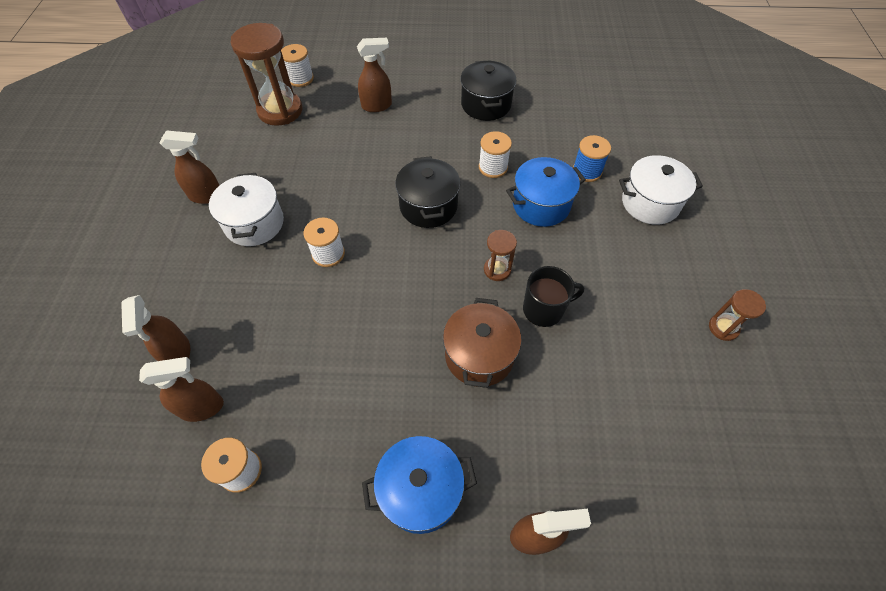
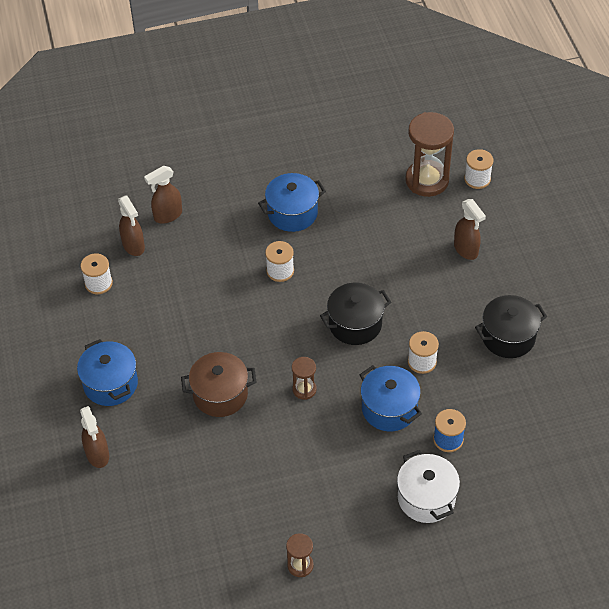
camera: 75 degrees right, 5 degrees down
brown spray bottle [160,130,220,204] -> none
white pot [209,173,284,246] -> blue pot [258,173,326,232]
black mug [523,266,584,327] -> none

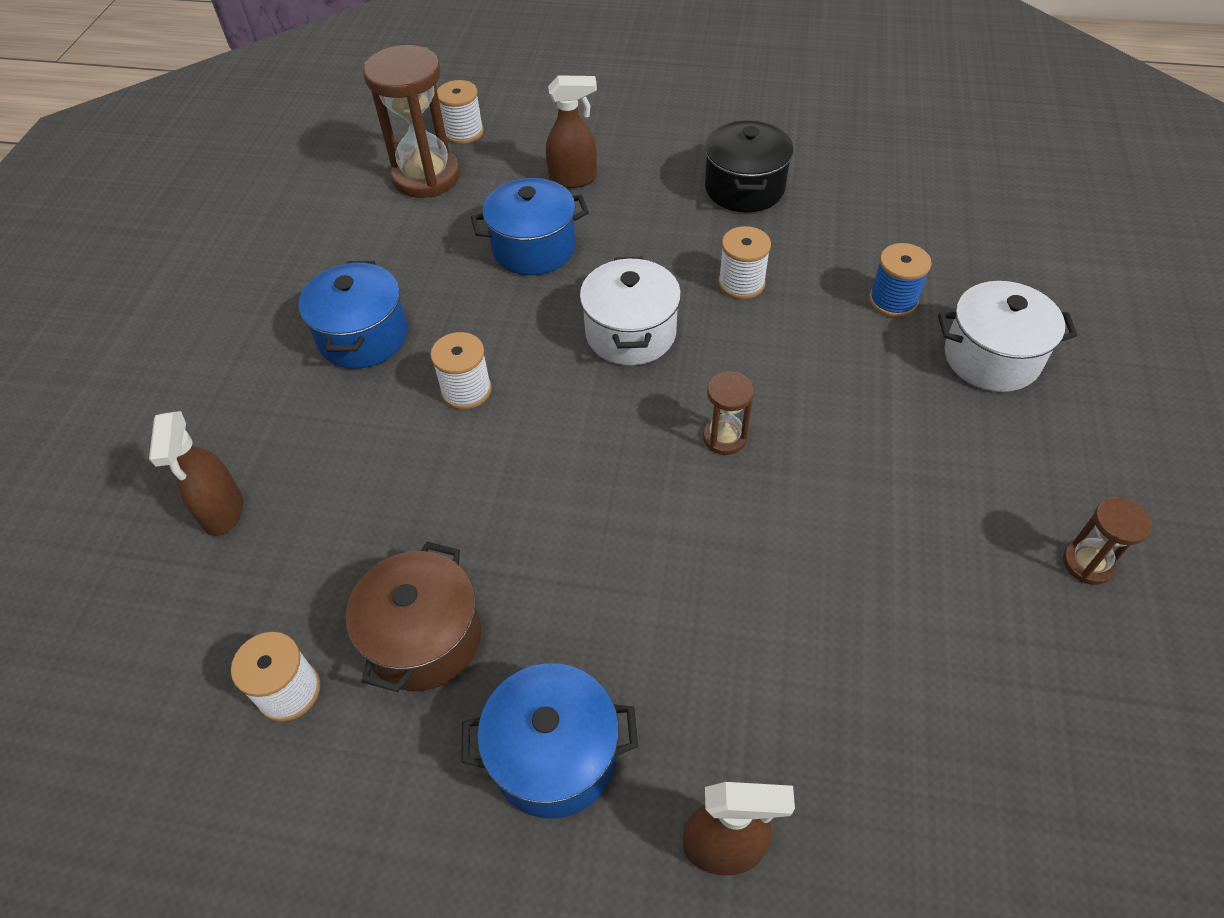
camera: 65 degrees left, 0 degrees up
brown spray bottle [118,196,145,256] -> none
brown pot [181,352,257,417] -> brown pot moved to [346,542,481,692]
black pot [320,283,391,345] -> white pot [580,257,681,365]
blue pot [359,365,422,431] -> blue pot moved to [471,178,589,275]

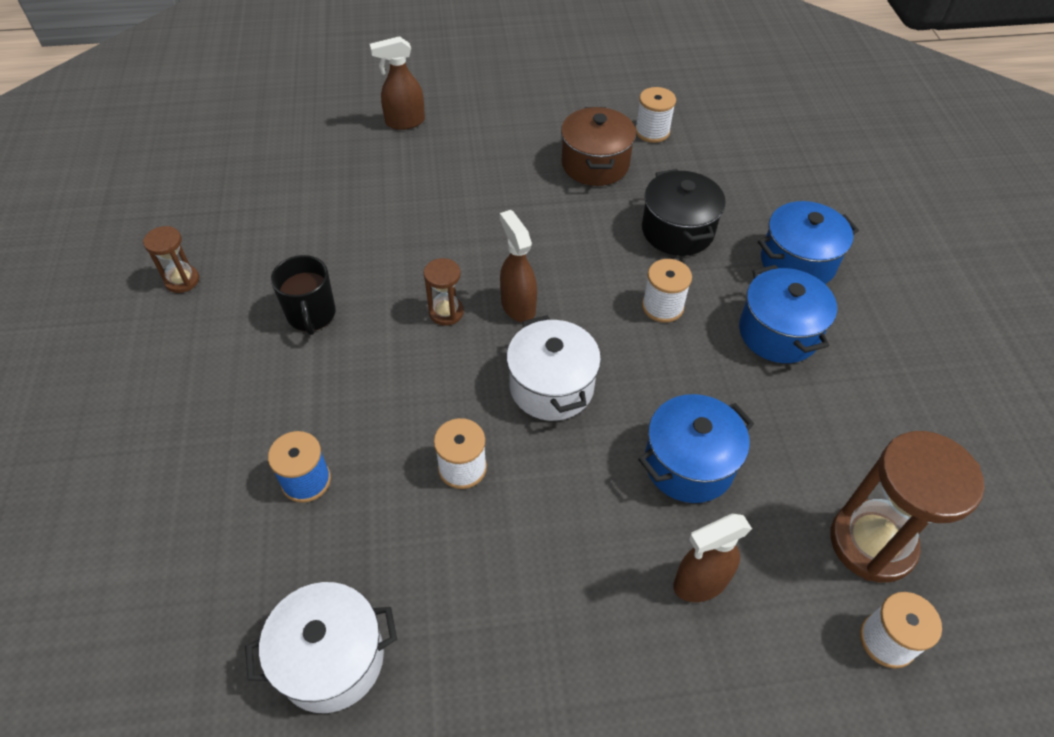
camera: 160 degrees right, 0 degrees up
brown spray bottle [149,411,243,536] -> brown spray bottle moved to [500,210,537,322]
blue pot [461,663,638,818] -> blue pot moved to [758,201,859,284]
black pot [705,120,794,212] -> black pot moved to [642,169,726,256]
white pot [938,281,1078,392] -> white pot moved to [245,582,397,713]
none -> black mug [271,255,335,335]

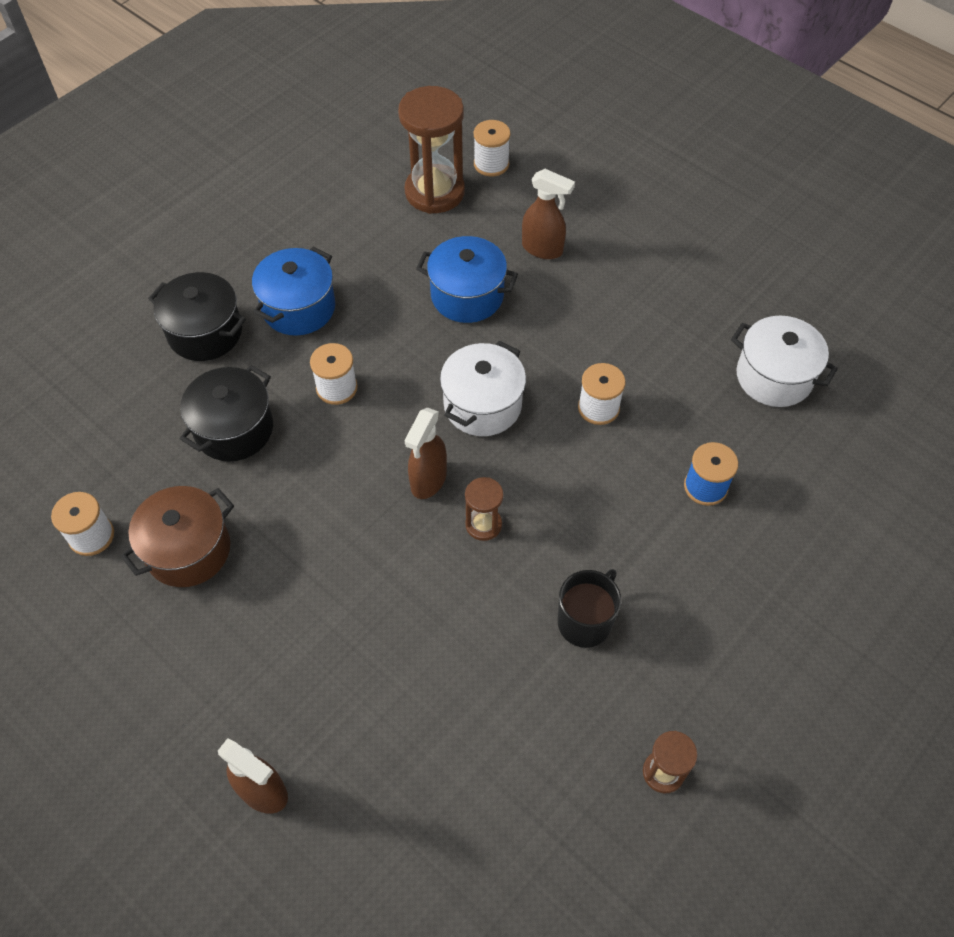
camera: 130 degrees left, 5 degrees up
blue pot [758,201,859,284] -> black pot [148,272,246,361]

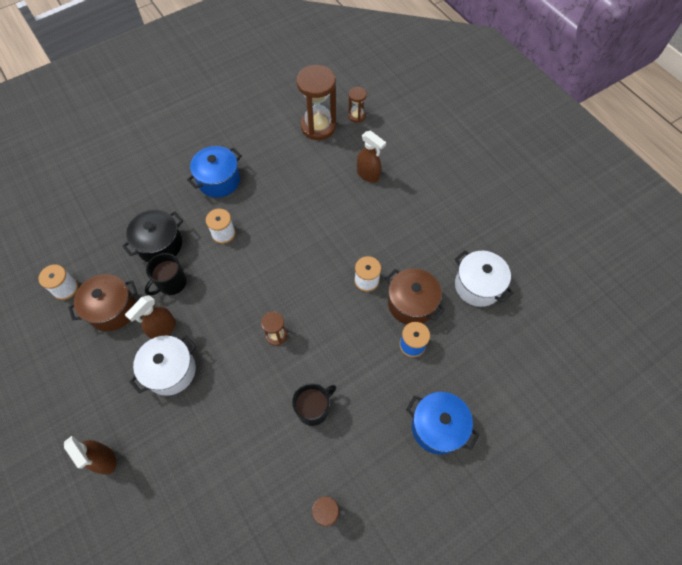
camera: 15 degrees right, 5 degrees up
black pot [148,272,246,361] -> none
brown spray bottle [404,407,447,499] -> brown spray bottle moved to [125,295,176,339]
blue pot [416,236,518,323] -> blue pot moved to [406,392,479,455]
white pot [440,341,526,436] -> white pot moved to [129,335,196,396]
white spool [474,120,510,176] -> brown hourglass [348,87,367,123]
none -> black mug [145,253,187,295]
none -> brown pot [385,268,445,324]

